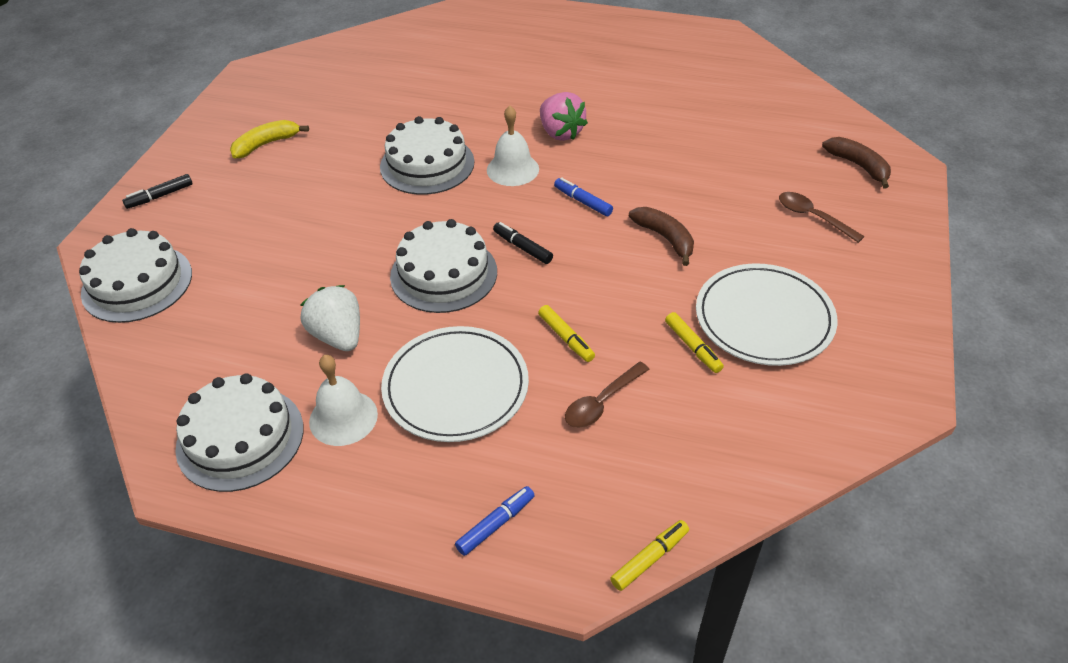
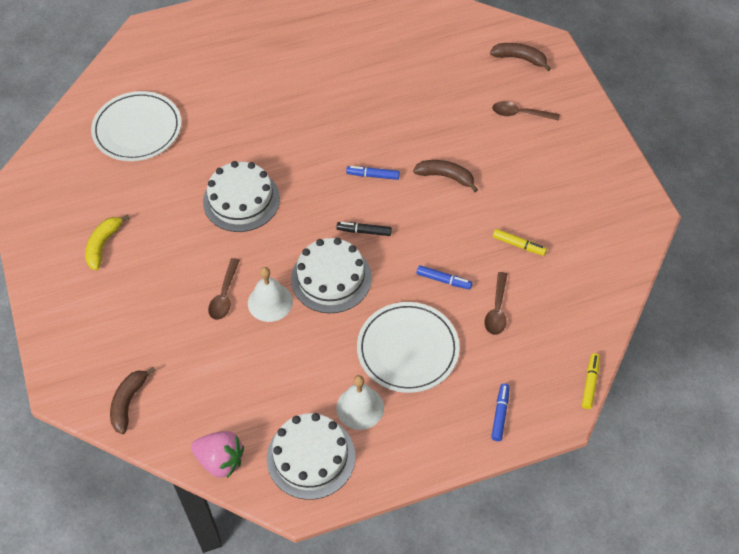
camera: 35 degrees left, 10 degrees up
white cake [79,228,192,323] -> brown banana [110,367,156,434]
black marker [122,174,193,209] -> none
white strawberry [301,285,360,351] -> none
white bell [487,106,539,186] -> white bell moved to [248,267,293,322]
yellow marker [538,305,595,362] -> blue marker [417,265,472,290]
pink strawberry [540,92,588,141] -> pink strawberry moved to [191,431,244,478]
white plate [696,264,837,366] -> white plate moved to [91,91,181,161]
none -> brown spoon [208,258,240,320]

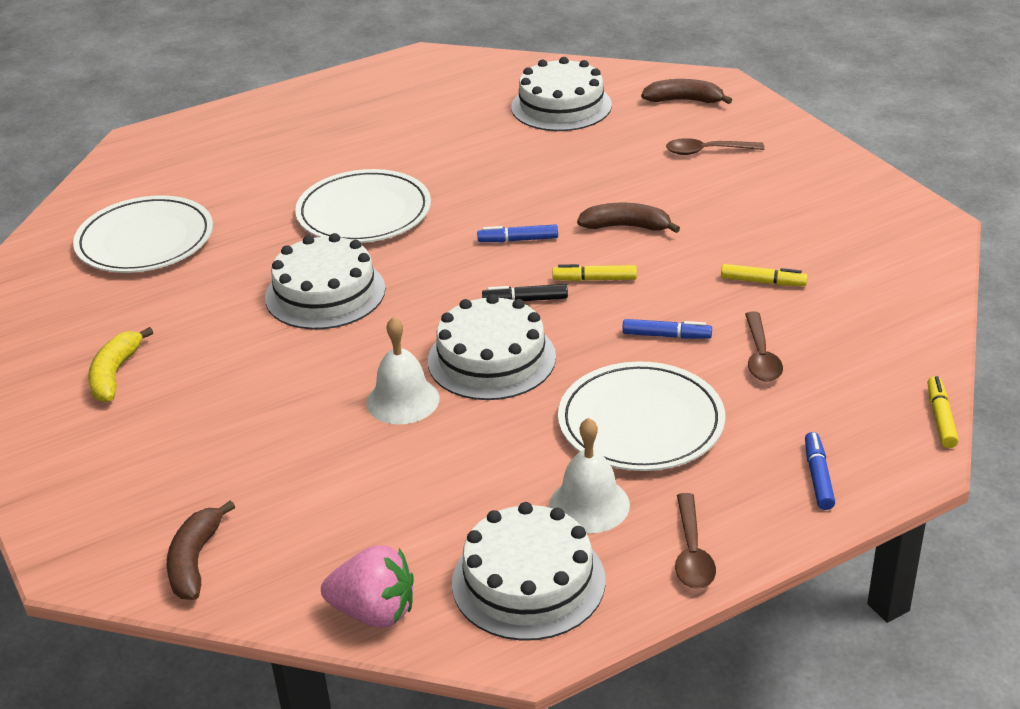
camera: 10 degrees left, 20 degrees down
brown spoon [208,258,240,320] -> brown spoon moved to [675,493,716,589]
none -> white plate [295,169,431,243]
none -> white cake [511,57,612,131]
none -> yellow marker [552,264,637,281]

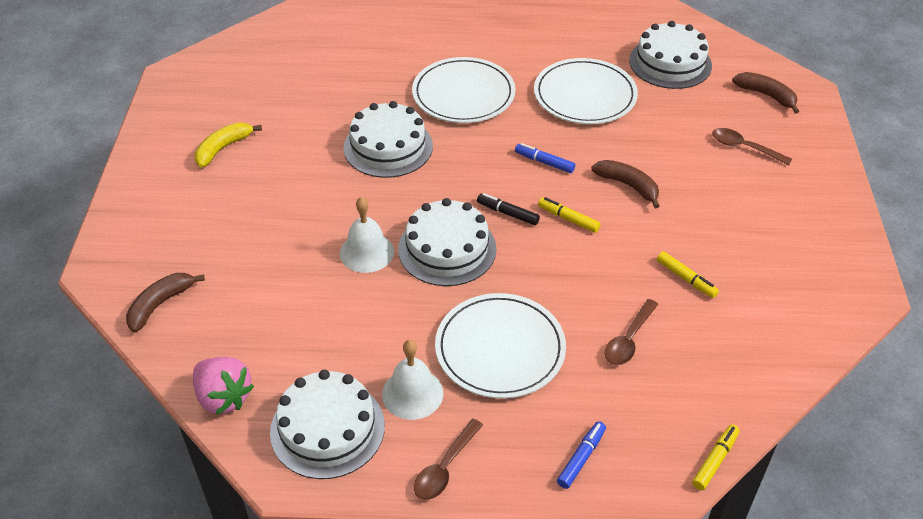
camera: 30 degrees right, 10 degrees up
white plate [73,195,213,273] -> white plate moved to [534,58,638,124]
blue marker [622,319,712,339] -> none

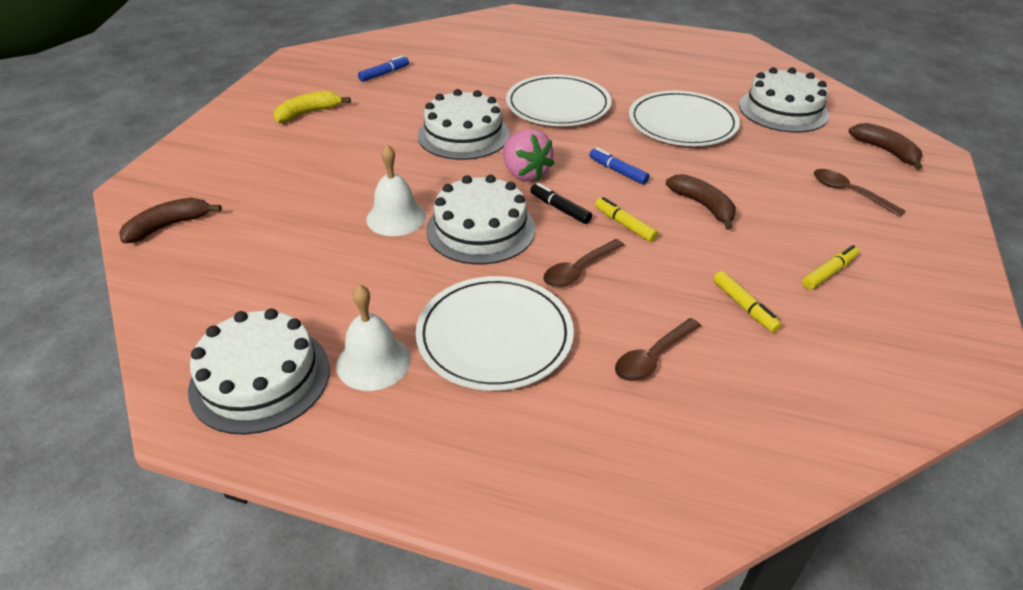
camera: 15 degrees right, 5 degrees down
pink strawberry [193,357,254,415] -> pink strawberry moved to [503,129,554,182]
brown spoon [414,419,483,500] -> brown spoon moved to [543,239,625,288]
blue marker [557,421,606,489] -> blue marker moved to [358,55,409,82]
yellow marker [692,424,739,490] -> yellow marker moved to [802,245,859,289]

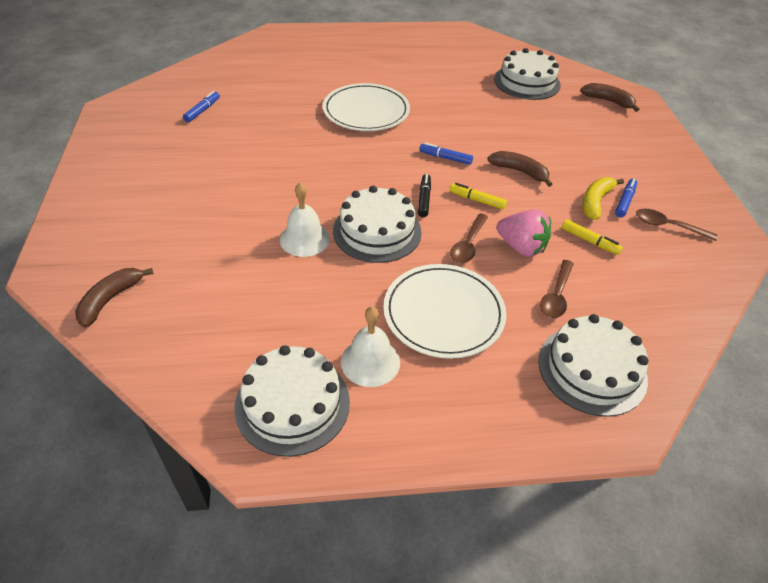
camera: 25 degrees left, 5 degrees up
yellow banana [273,90,351,123] -> yellow banana moved to [582,177,624,220]
white cake [418,89,510,160] -> white cake moved to [538,314,648,417]
pink strawberry [503,129,554,182] -> pink strawberry moved to [497,209,551,257]
black marker [530,183,592,224] -> black marker turned 75 degrees clockwise [418,174,431,217]
white plate [629,91,740,146] -> none
yellow marker [802,245,859,289] -> blue marker [615,178,637,217]
brown spoon [814,169,905,217] -> brown spoon moved to [636,209,717,241]

